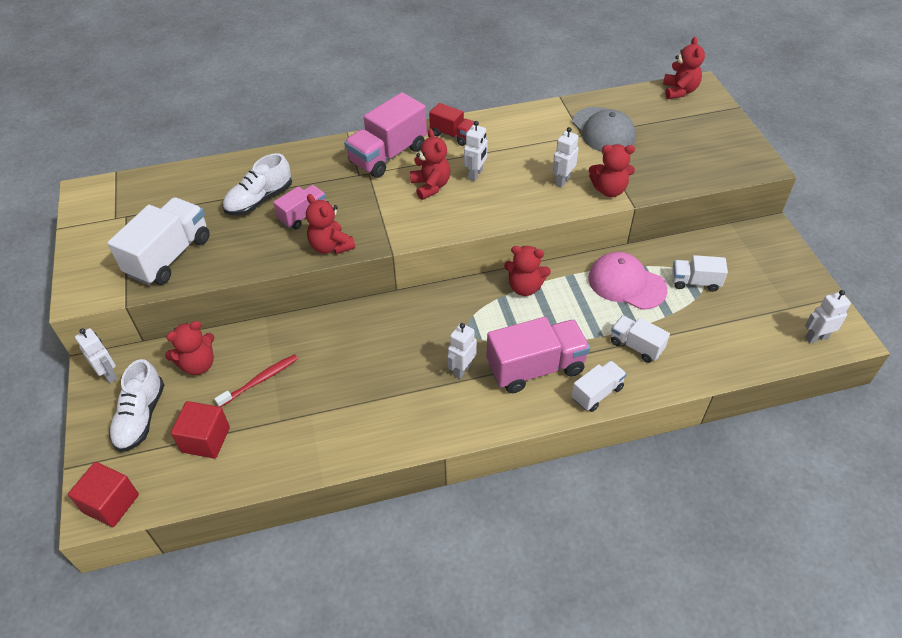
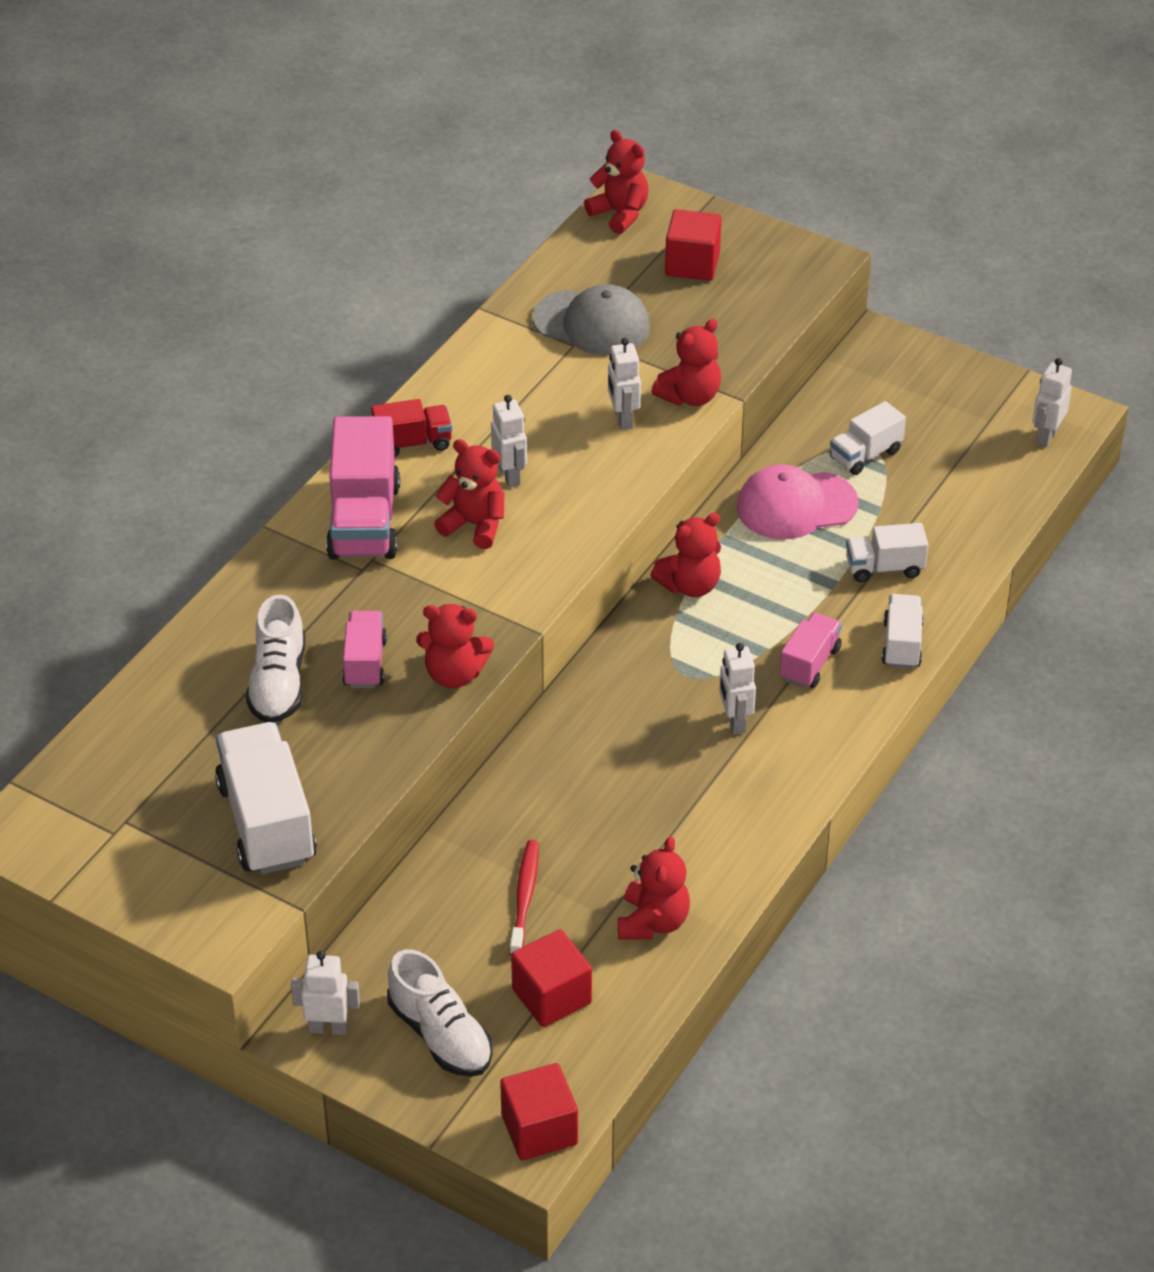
camera: 45 degrees left, 5 degrees down
red teddy bear [165,321,214,375] -> red teddy bear moved to [618,837,690,940]
pink truck [486,317,590,393] -> pink truck [780,613,842,688], size x0.56
none -> red cube [665,209,721,281]

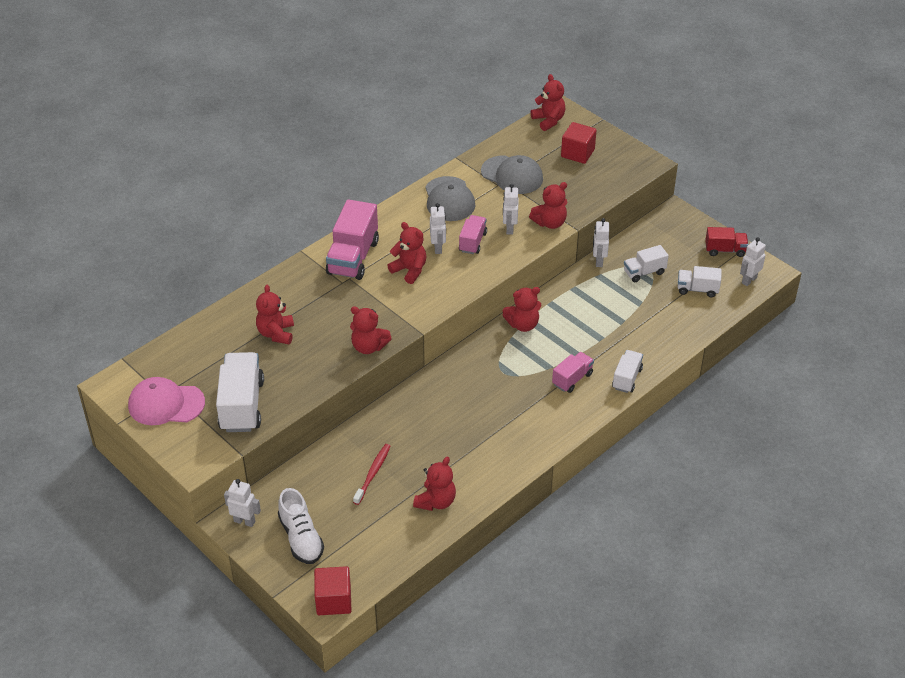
camera: 15 degrees right, 0 degrees up
white shoe [246,594,305,722] -> red teddy bear [256,285,294,344]
pink truck [342,611,387,688] -> pink truck moved to [459,215,487,254]
red truck [371,399,452,457] -> red truck moved to [705,227,749,257]
red cube [511,929,592,1027] -> none
white robot [719,643,756,735] -> white robot moved to [593,218,609,267]
pink cap [736,464,859,540] -> pink cap moved to [128,377,205,425]
white truck [846,523,928,582] -> white truck moved to [678,266,722,297]
none -> grey cap [425,176,475,221]

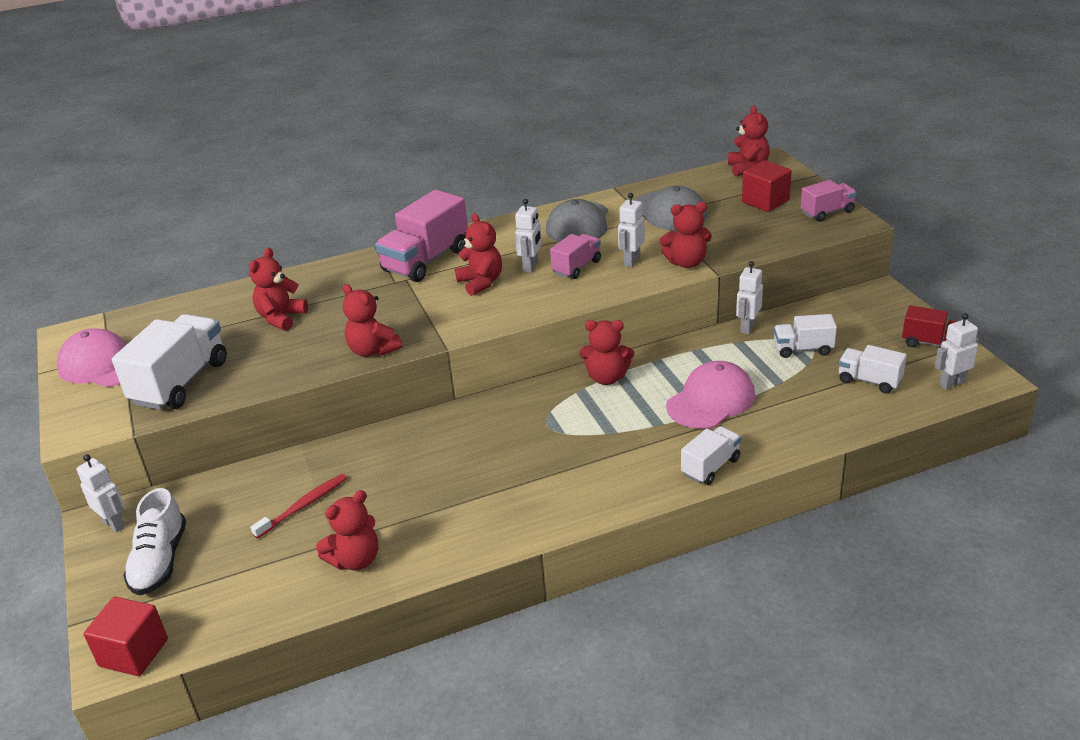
camera: 25 degrees right, 10 degrees down
pink truck [552,352,594,393] -> pink truck moved to [800,180,857,222]
none -> pink cap [666,361,755,429]

